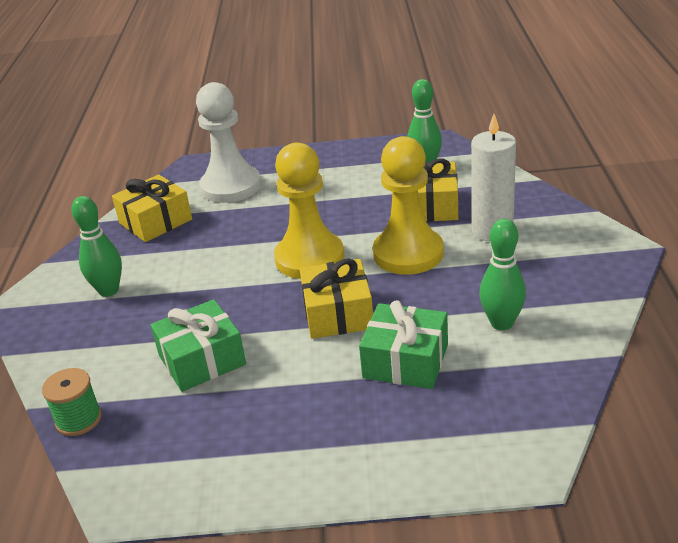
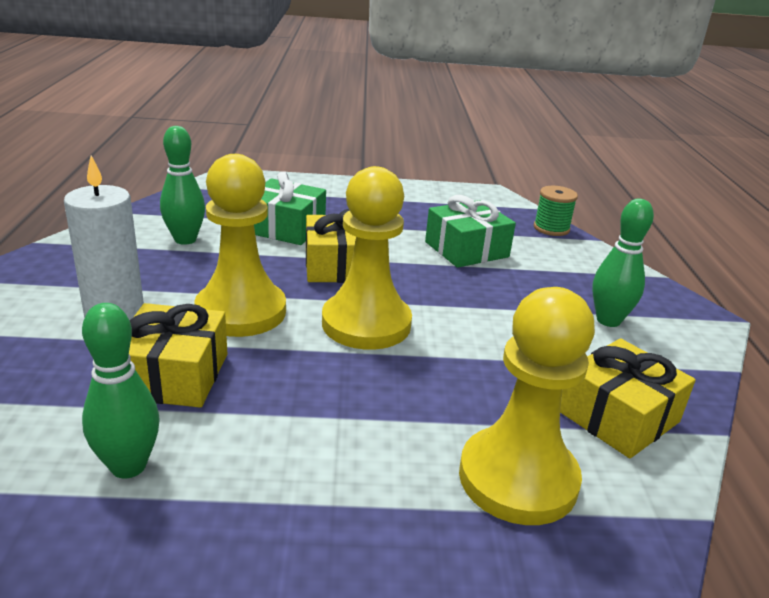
camera: 175 degrees right, 5 degrees down
white pawn [196,82,261,203] -> yellow pawn [459,287,595,525]

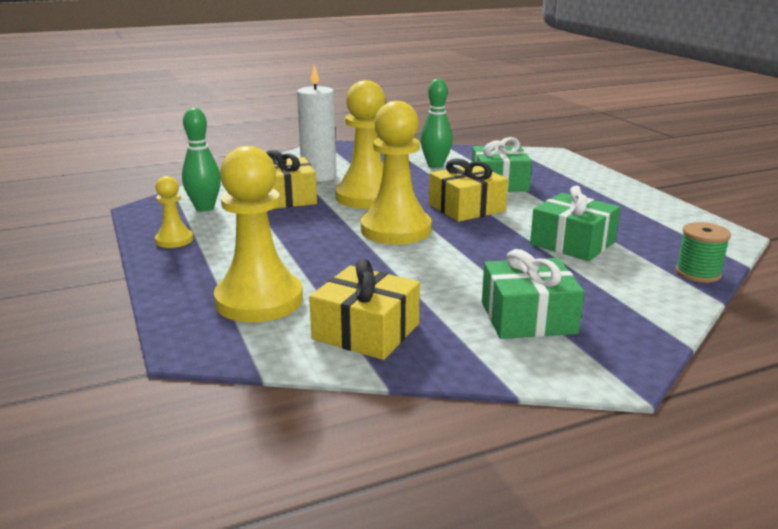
camera: 70 degrees right, 5 degrees down
green bowling pin [592,199,654,327] -> green gift [482,249,584,339]
none -> yellow pawn [155,176,193,248]

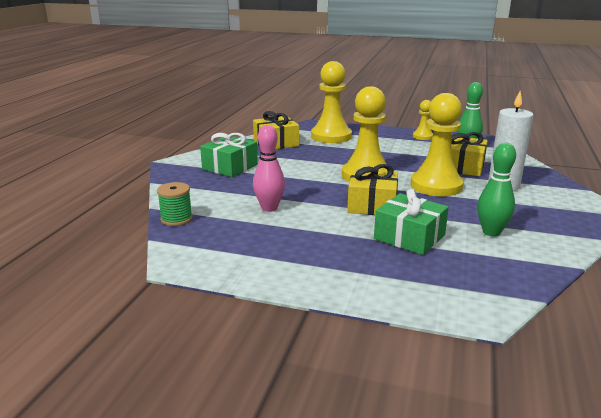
camera: 130 degrees right, 0 degrees up
green gift [530,186,621,261] -> pink bowling pin [253,125,285,212]

